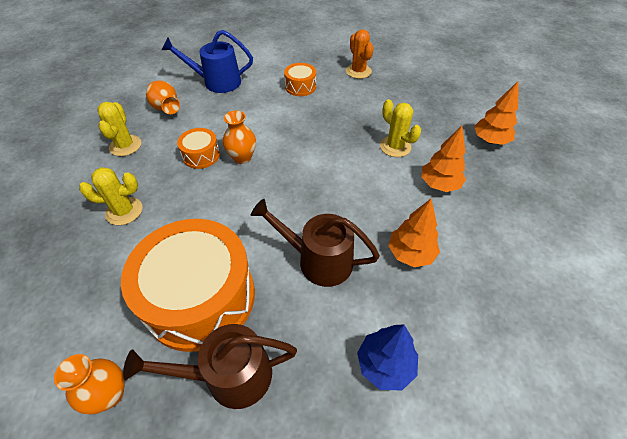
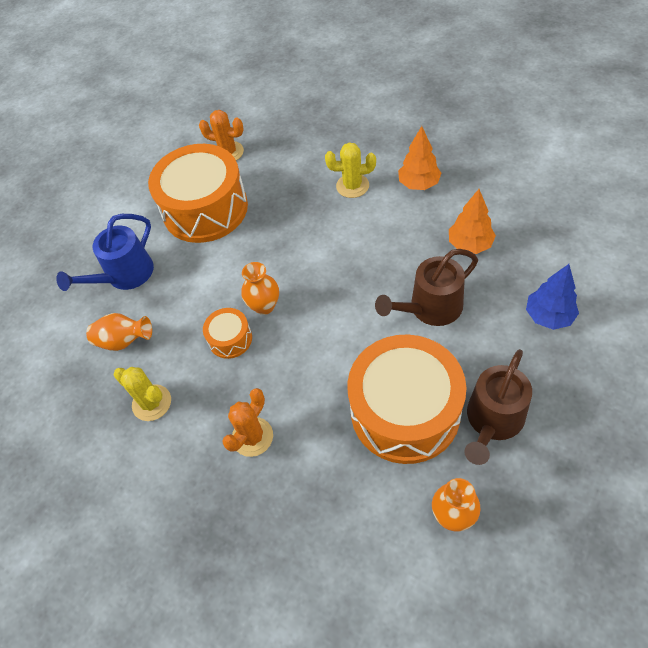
camera: 45 degrees left, 5 degrees up
yellow cactus [79,167,142,225] -> orange cactus [222,388,273,457]
orange drum [284,63,316,96] -> orange drum [148,144,248,243], size x2.24
orange tree [474,80,519,145] -> none

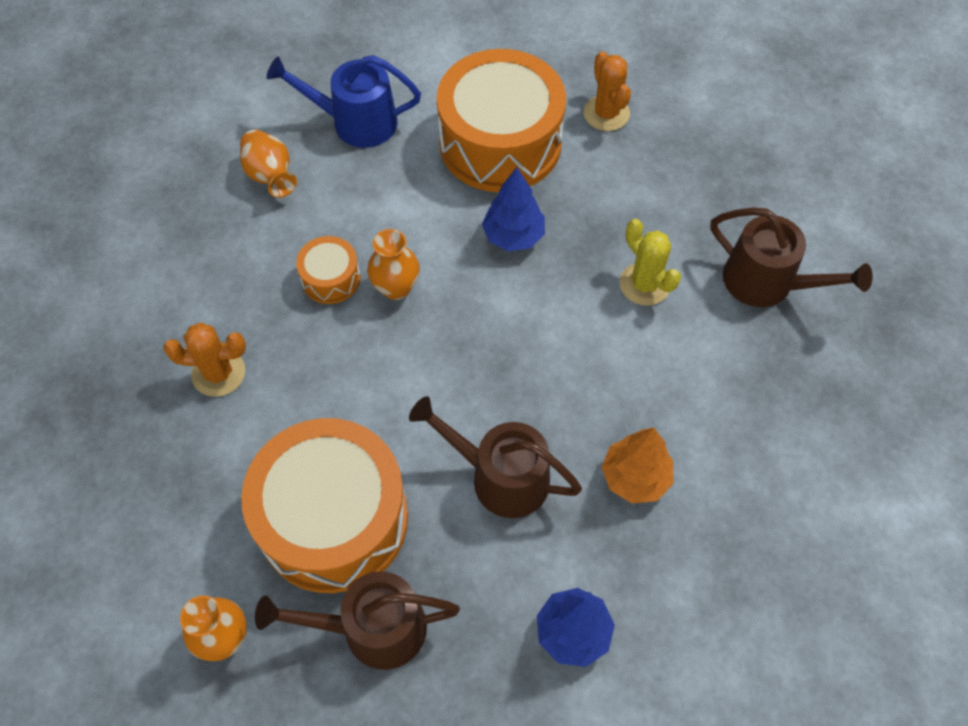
camera: 50 degrees right, 5 degrees up
yellow cactus [114,367,171,421] -> none
orange tree [398,126,441,190] -> none
none -> blue tree [482,167,545,251]
none -> brown watering can [710,207,873,307]

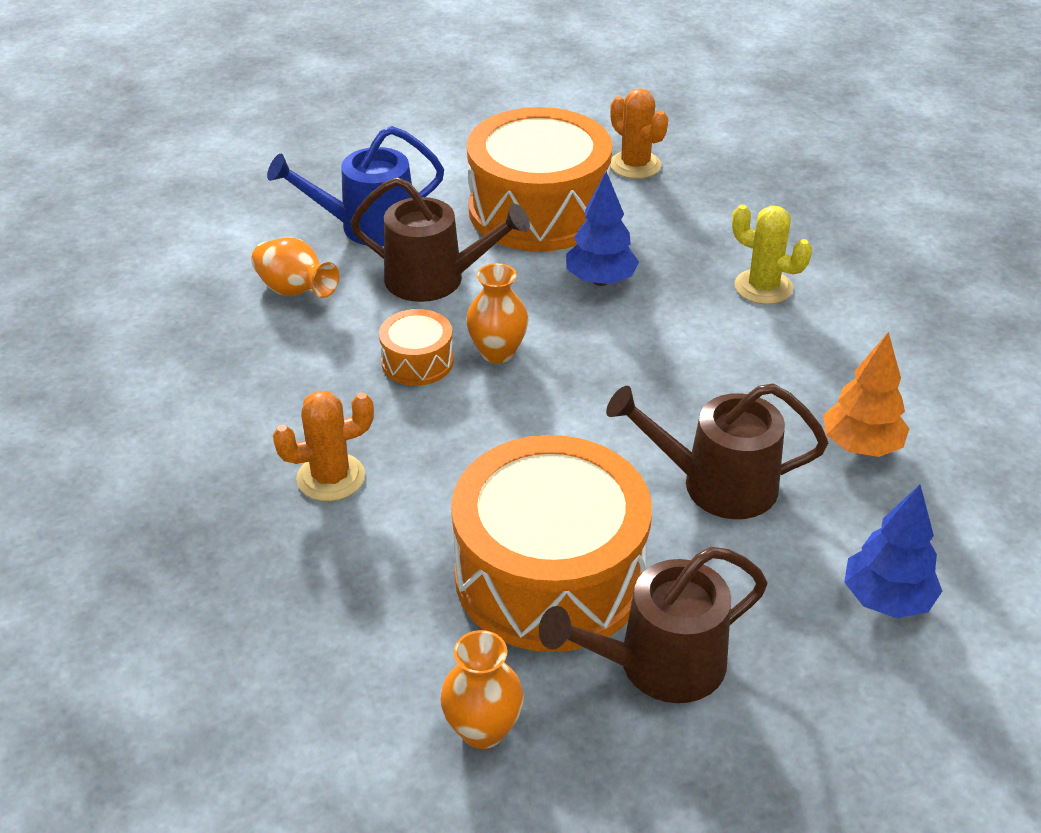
camera: 20 degrees left, 20 degrees down
brown watering can [710,207,873,307] -> brown watering can moved to [350,177,530,302]

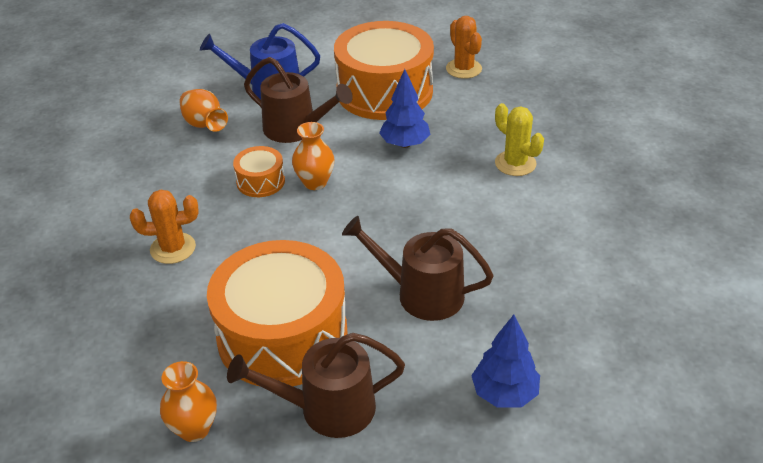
camera: 15 degrees right, 0 degrees up
orange tree [823,332,909,457] -> none

